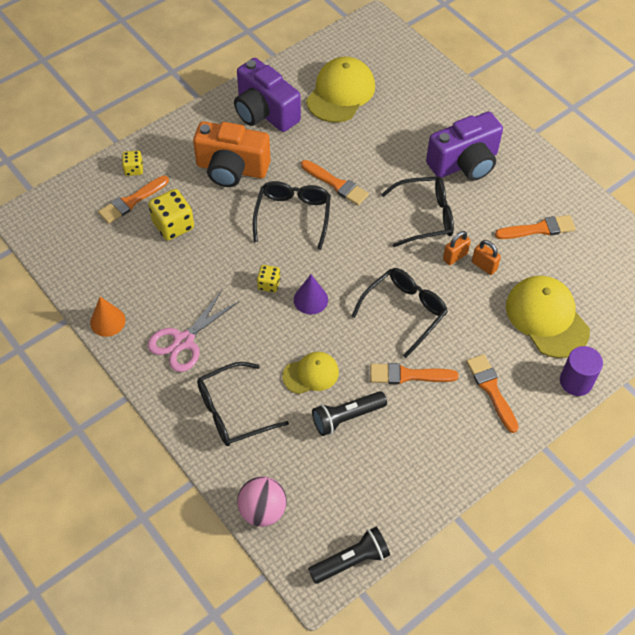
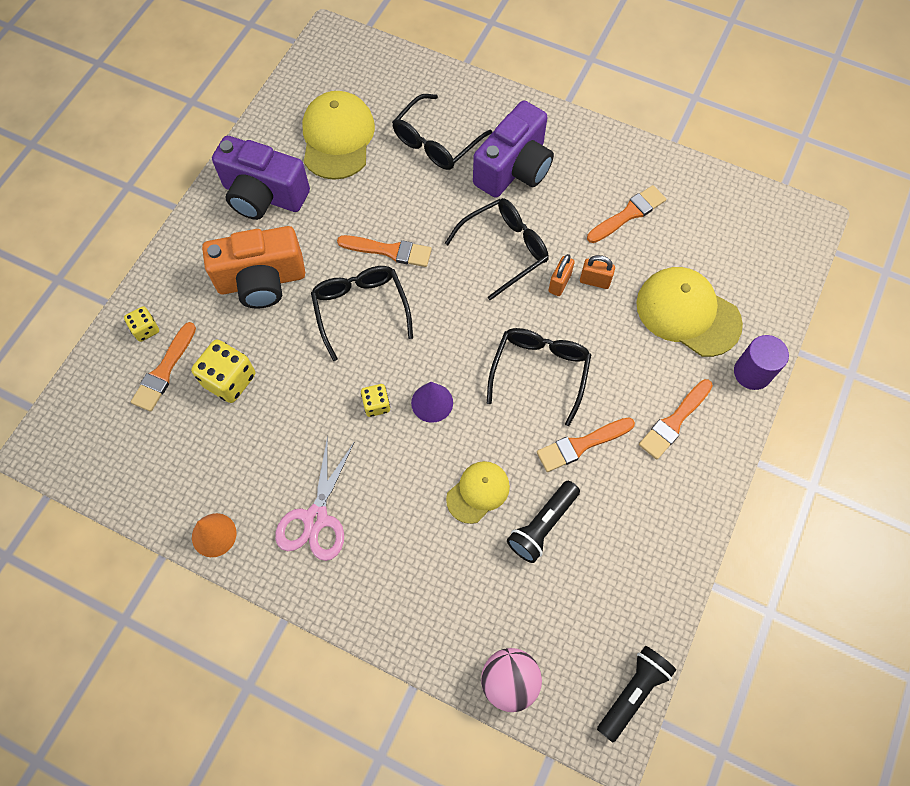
camera: 25 degrees left, 10 degrees up
black glasses [197,362,289,446] -> black glasses moved to [392,94,492,170]
orange brush [466,354,519,433] -> orange brush turned 90 degrees counterclockwise [639,379,713,460]

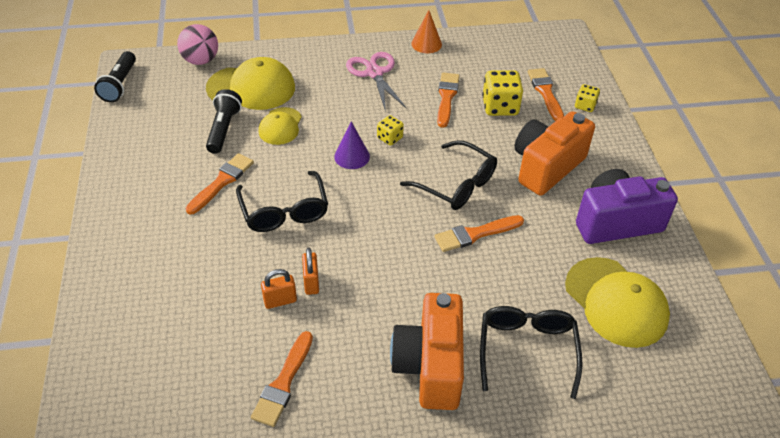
camera: 145 degrees right, 20 degrees down
black glasses [445,198,549,300] -> none
purple camera [473,100,554,198] -> orange camera [390,293,464,410]
yellow cap [636,267,743,357] -> yellow cap moved to [206,57,295,110]
orange brush [639,379,713,460] -> orange brush moved to [437,73,459,128]
purple cylinder [734,335,789,390] -> none

